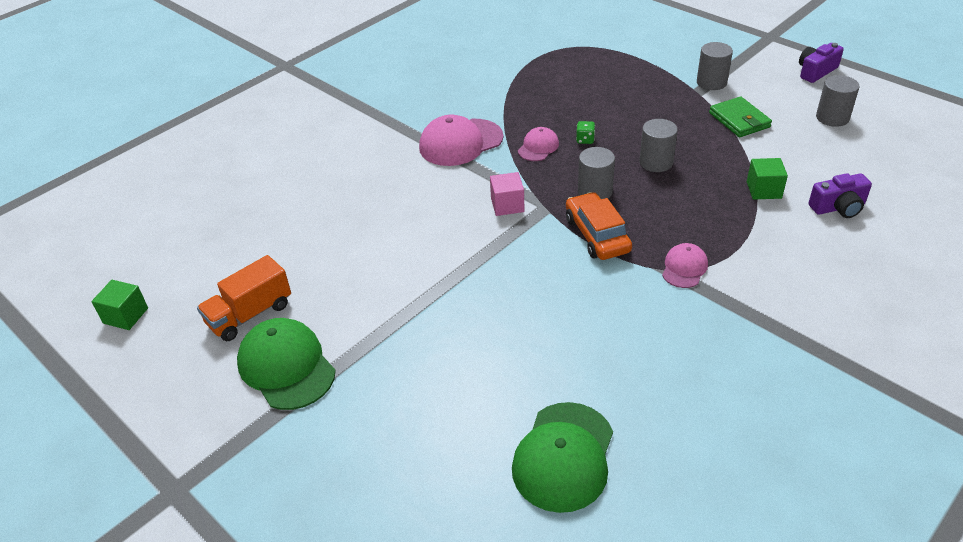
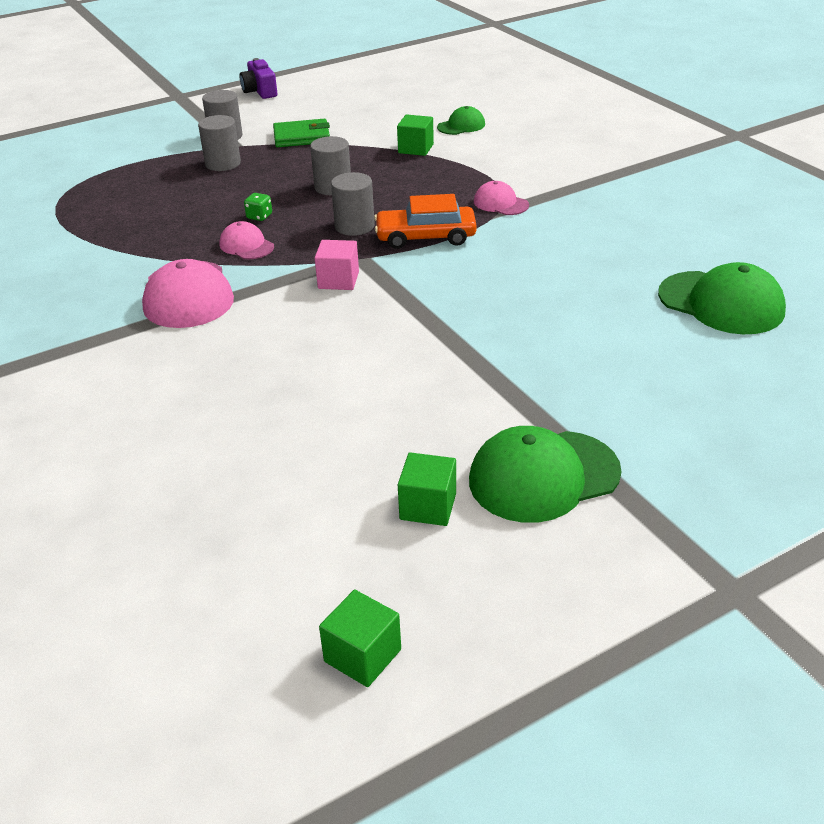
camera: 75 degrees left, 5 degrees down
orange truck [197,255,291,341] -> green cube [398,452,456,526]
purple camera [809,173,872,218] -> green cap [437,106,485,135]
grey cylinder [816,75,859,127] -> grey cylinder moved to [198,115,241,171]

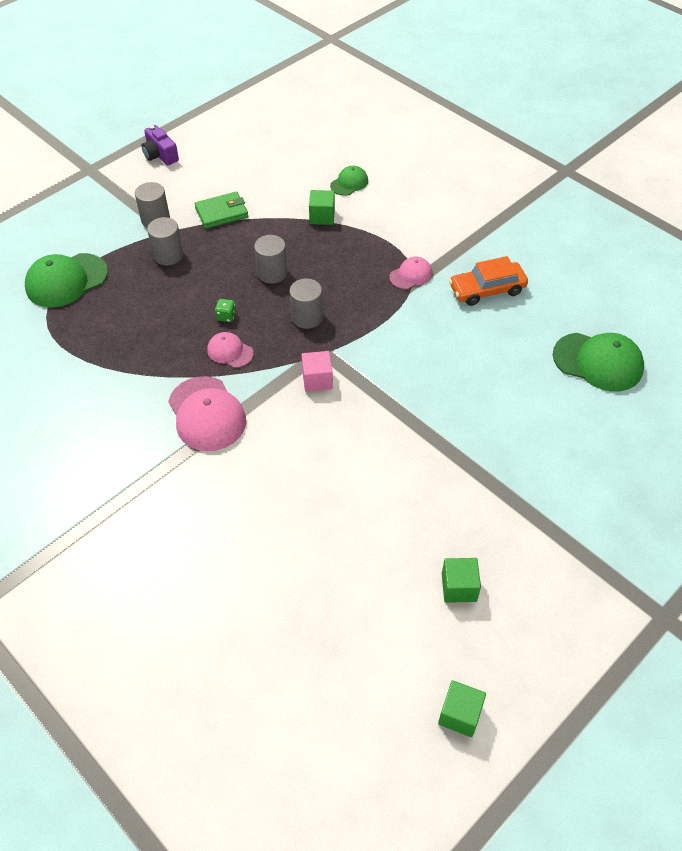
camera: 15 degrees left, 15 degrees up
orange car [374,194,477,249] -> orange car moved to [449,256,528,306]
green cap [469,426,622,523] -> green cap moved to [25,253,108,308]
pink cap [474,181,529,215] -> pink cap turned 120 degrees clockwise [389,257,432,289]

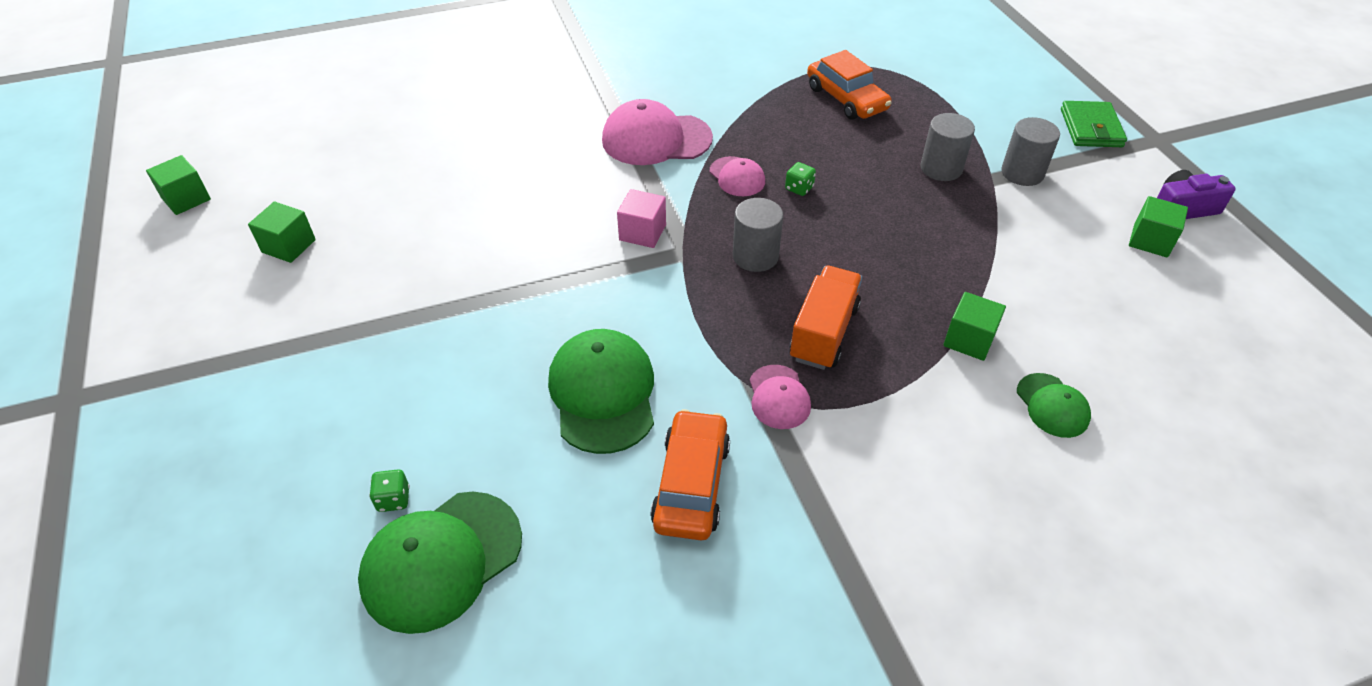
camera: 115 degrees right, 5 degrees down
green cap [25,253,108,308] -> green cap moved to [548,329,654,454]
green wallet [195,192,248,229] -> green wallet moved to [1061,101,1127,147]
pink cap [207,332,254,368] -> pink cap turned 90 degrees clockwise [710,156,765,196]
grey cylinder [254,235,287,284] -> none
none -> green dice [369,469,410,512]
none -> orange truck [789,266,862,370]
none -> orange car [807,50,892,120]
none -> green cube [1129,196,1188,257]

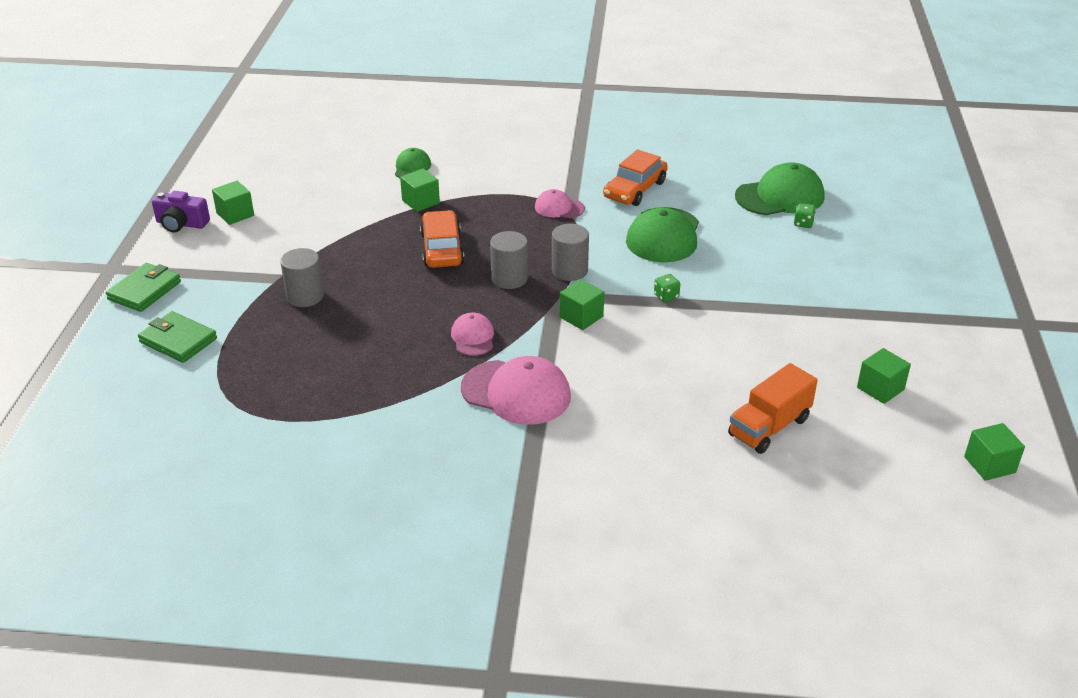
camera: 155 degrees left, 10 degrees down
pink cube [617,189,666,248] -> green cube [560,279,604,330]
pink cap [750,365,811,429] -> pink cap turned 90 degrees counterclockwise [535,189,585,218]
green dice [785,162,816,196] -> green dice moved to [654,274,680,302]
orange truck [789,266,862,370] -> orange truck moved to [728,363,818,454]
orange car [807,50,892,120] -> orange car moved to [420,210,464,268]
grey cylinder [1001,117,1060,186] -> grey cylinder moved to [552,224,589,281]
none -> green wallet [138,311,217,363]

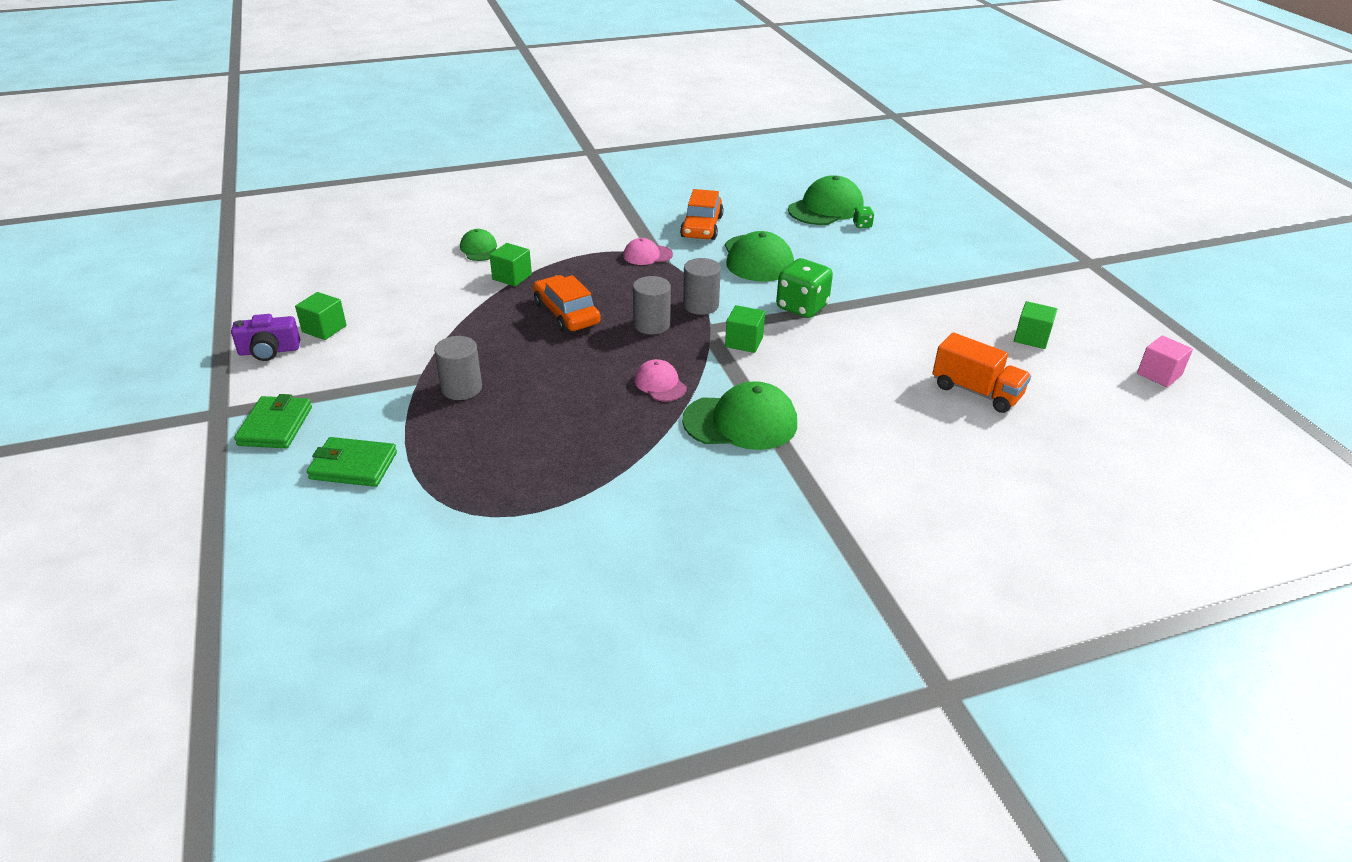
camera: 25 degrees left, 0 degrees up
pink cap [461,356,571,425] -> green cap [682,381,797,450]
green dice [654,274,680,302] -> green dice [776,258,833,318], size x2.19
orange truck [728,363,818,454] -> orange truck turned 75 degrees counterclockwise [932,332,1031,413]
green cube [964,423,1025,481] -> pink cube [1137,335,1193,387]

